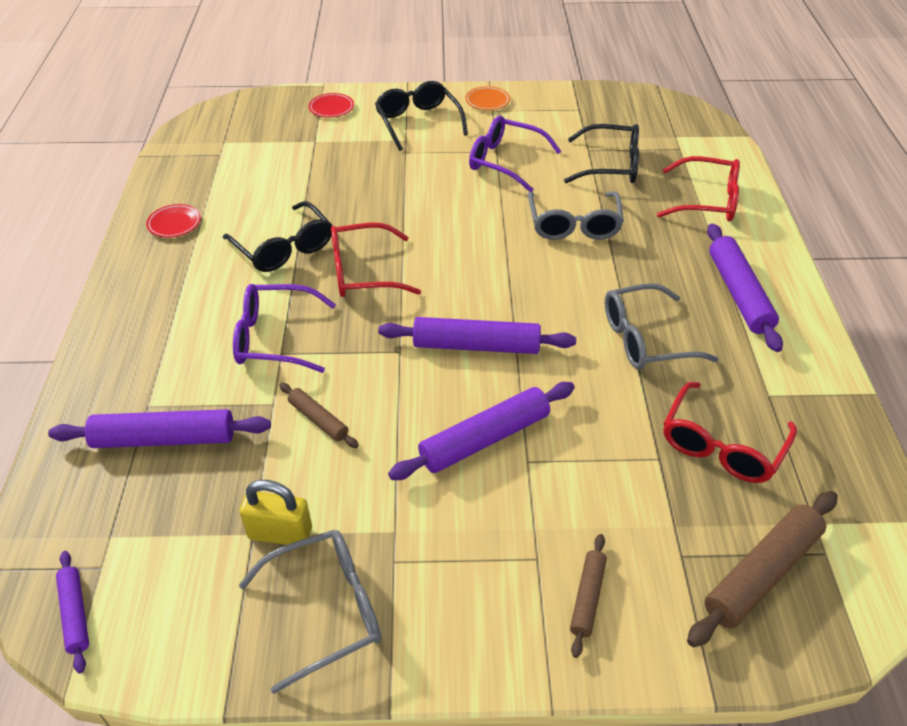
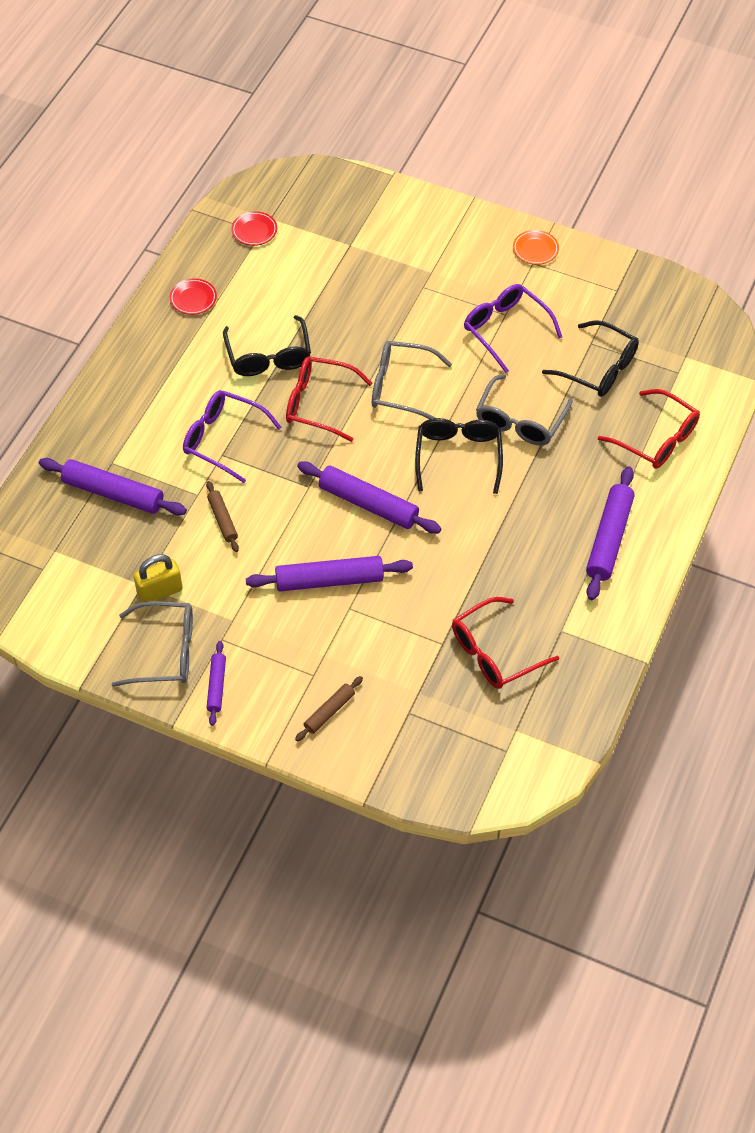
camera: 25 degrees right, 10 degrees up
purple rolling pin [56,551,89,674] -> purple rolling pin moved to [206,641,226,726]
yellow padlock [239,480,312,547] -> yellow padlock turned 60 degrees counterclockwise [134,554,183,602]
red plate [309,93,354,118] -> red plate moved to [231,211,277,246]
black glasses [375,81,468,151] -> black glasses moved to [415,418,503,494]
grey glasses [605,283,719,370] -> grey glasses moved to [372,341,452,419]
brown rolling pin [687,491,838,647] -> none

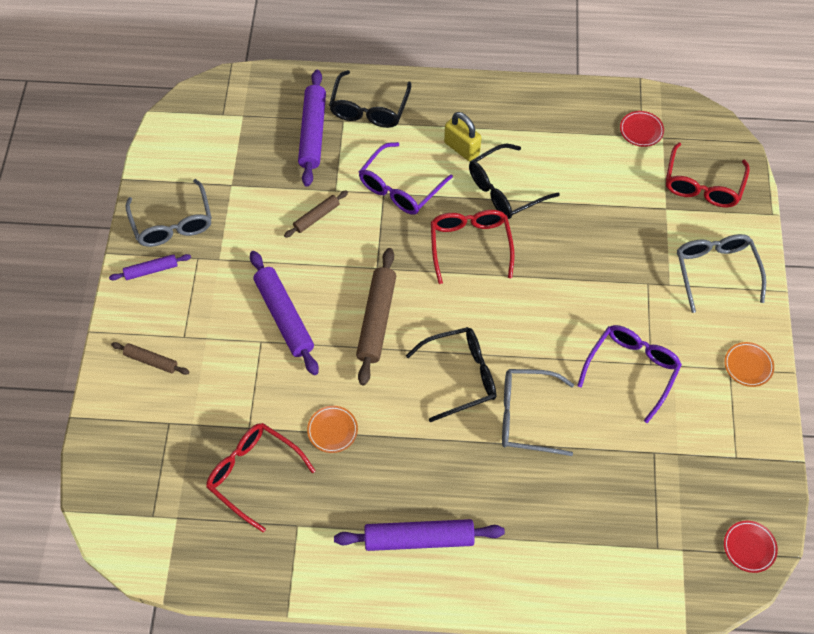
camera: 70 degrees right, 5 degrees up
yellow padlock [134,554,183,602] -> yellow padlock moved to [444,112,482,162]
red plate [170,278,217,315] -> red plate moved to [724,521,778,573]
purple glasses [183,390,282,483] -> purple glasses turned 150 degrees counterclockwise [359,142,453,215]
purple rolling pin [297,461,441,534] -> brown rolling pin [356,248,396,385]
grey glasses [372,341,452,419] -> grey glasses moved to [677,234,766,313]
black glasses [542,320,639,397] -> black glasses moved to [329,70,411,128]
red glasses [598,389,700,469] -> red glasses moved to [666,142,750,207]
none -> orange plate [307,406,358,453]

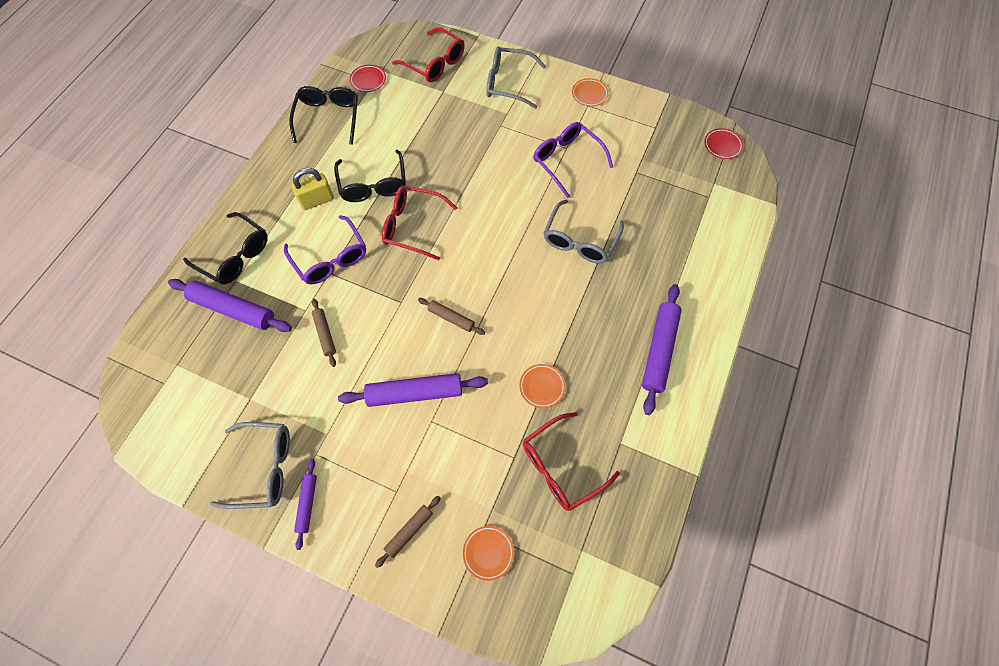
camera: 70 degrees left, 5 degrees up
brown rolling pin [356,248,396,385] -> brown rolling pin [418,298,485,335], size x0.55
black glasses [406,327,496,422] -> black glasses moved to [289,86,358,145]
none -> orange plate [463,526,514,581]

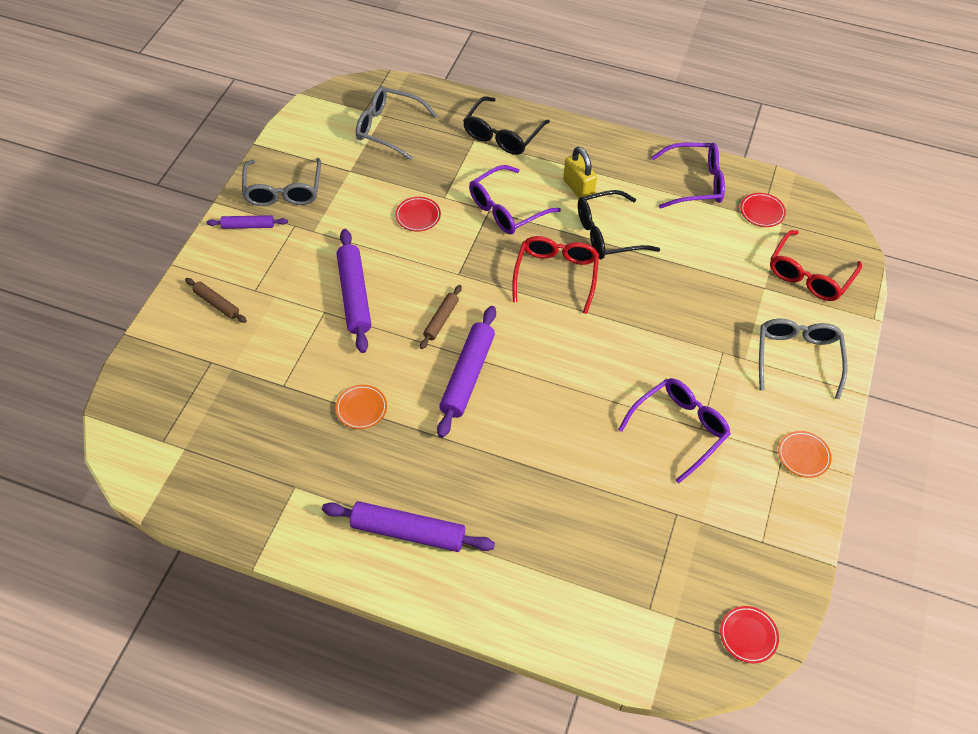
camera: 85 degrees right, 10 degrees down
purple rolling pin [168,279,292,332] -> purple rolling pin moved to [437,306,496,438]
black glasses [289,86,358,145] -> purple glasses [651,143,725,209]
brown rolling pin [312,299,336,367] -> red plate [395,197,441,232]
orange plate [463,526,514,581] -> none
red glasses [523,412,620,511] -> none
grey glasses [544,200,624,264] -> grey glasses moved to [356,87,438,160]

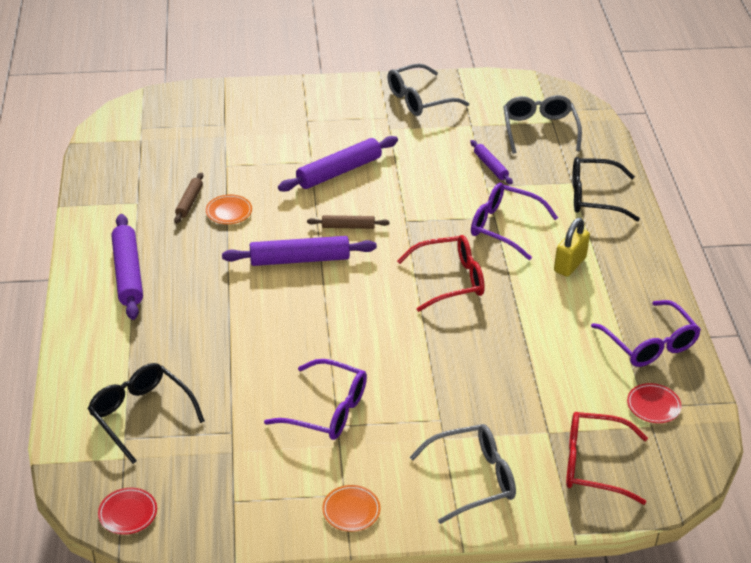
camera: 65 degrees right, 15 degrees down
brown rolling pin [185,278,247,323] -> brown rolling pin moved to [174,172,203,224]
purple rolling pin [207,215,288,229] -> purple rolling pin moved to [470,140,513,184]
red plate [395,197,441,232] -> none
black glasses [578,190,660,259] -> black glasses moved to [88,363,205,464]

